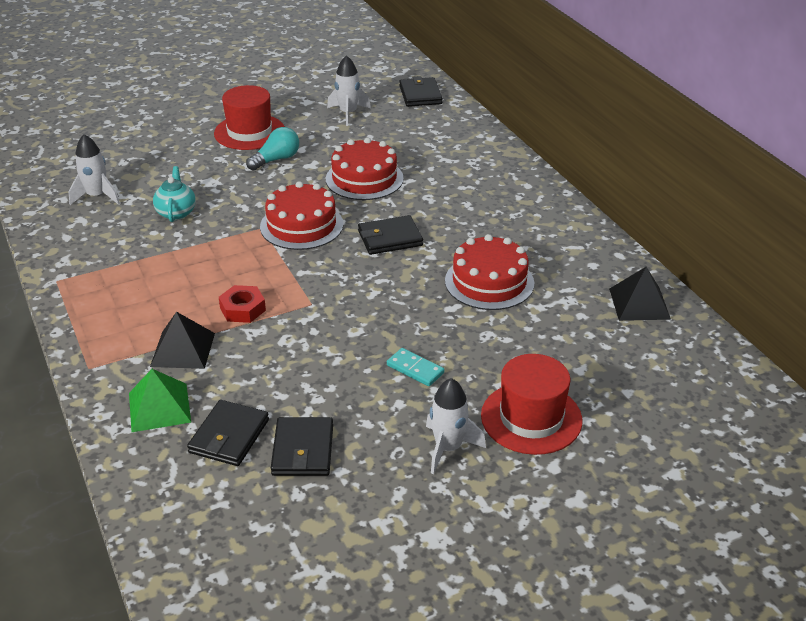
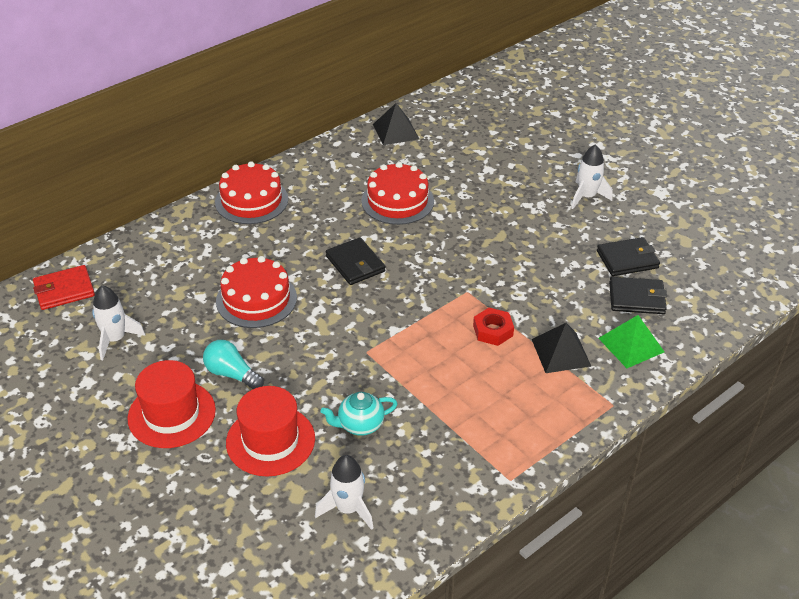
camera: 105 degrees left, 5 degrees up
red cake [260,181,343,250] -> red cake moved to [215,161,288,224]
turquoise domino [387,348,444,386] -> none
black wallet [399,76,443,107] -> red wallet [33,265,95,310]
red hat [481,354,582,455] -> red hat moved to [226,386,315,476]

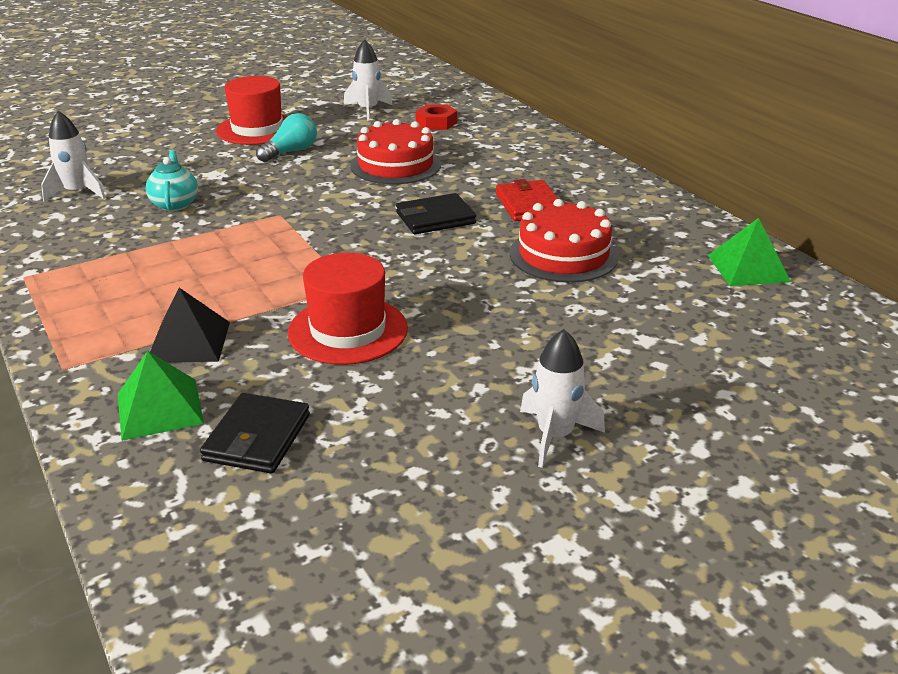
camera: 100 degrees right, 10 degrees down
red wallet [33,265,95,310] -> red wallet moved to [496,179,558,221]
red cake [215,161,288,224] -> none
red hat [226,386,315,476] -> red hat moved to [288,253,408,365]
black pyramid [373,103,419,145] -> green pyramid [708,218,791,286]
red nut [473,308,514,346] -> red nut moved to [416,104,457,130]
black wallet [597,237,660,276] -> none

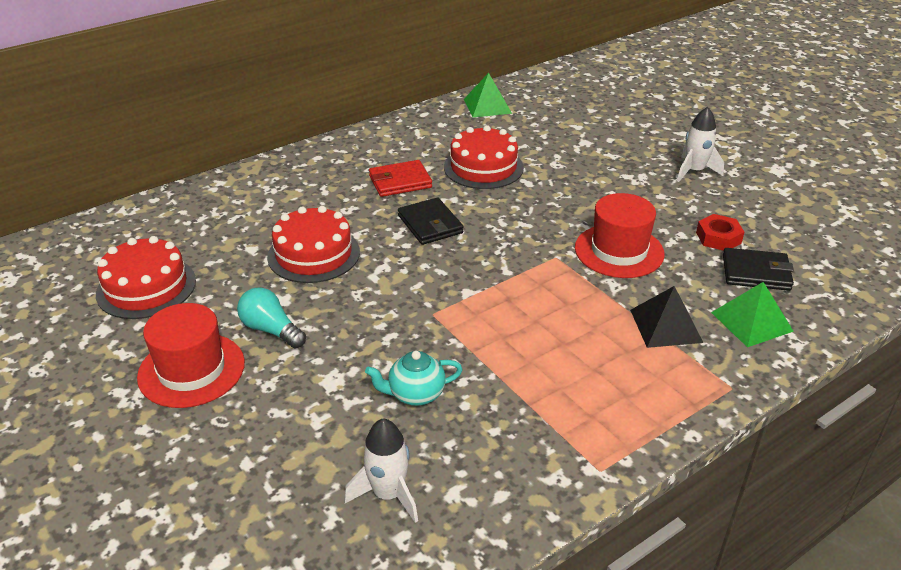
camera: 95 degrees left, 5 degrees up
white rocket [344,39,393,121] -> red cake [96,236,196,319]
red nut [416,104,457,130] -> red nut moved to [696,214,744,251]

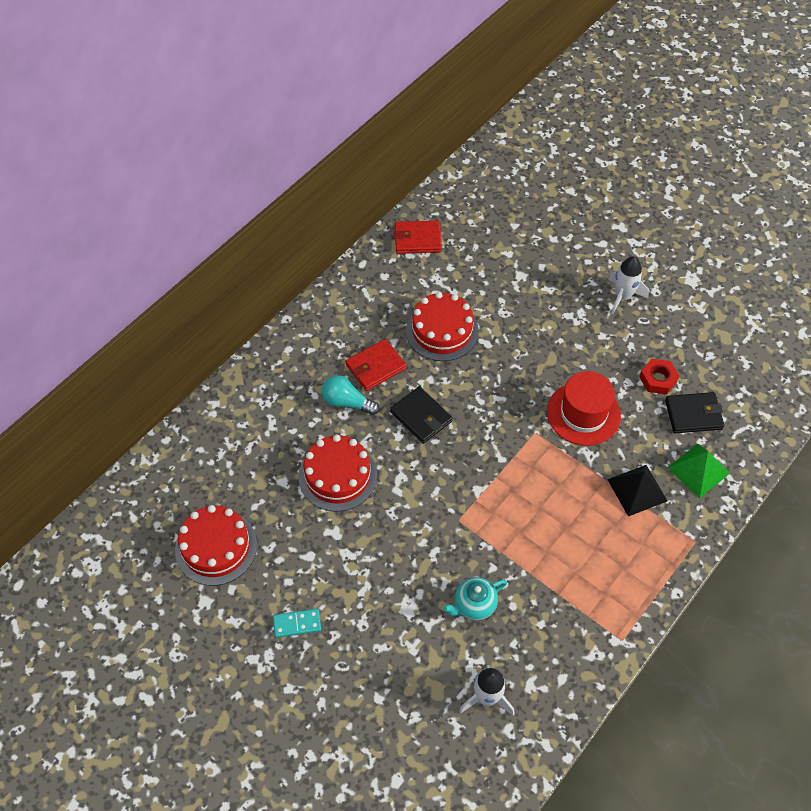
camera: 15 degrees left, 20 degrees up
red hat [137,303,245,408] -> turquoise domino [273,609,321,638]
turquoise light bulb [237,287,306,348] -> turquoise light bulb moved to [322,375,379,415]
green pyramid [464,73,512,118] -> red wallet [394,220,442,254]

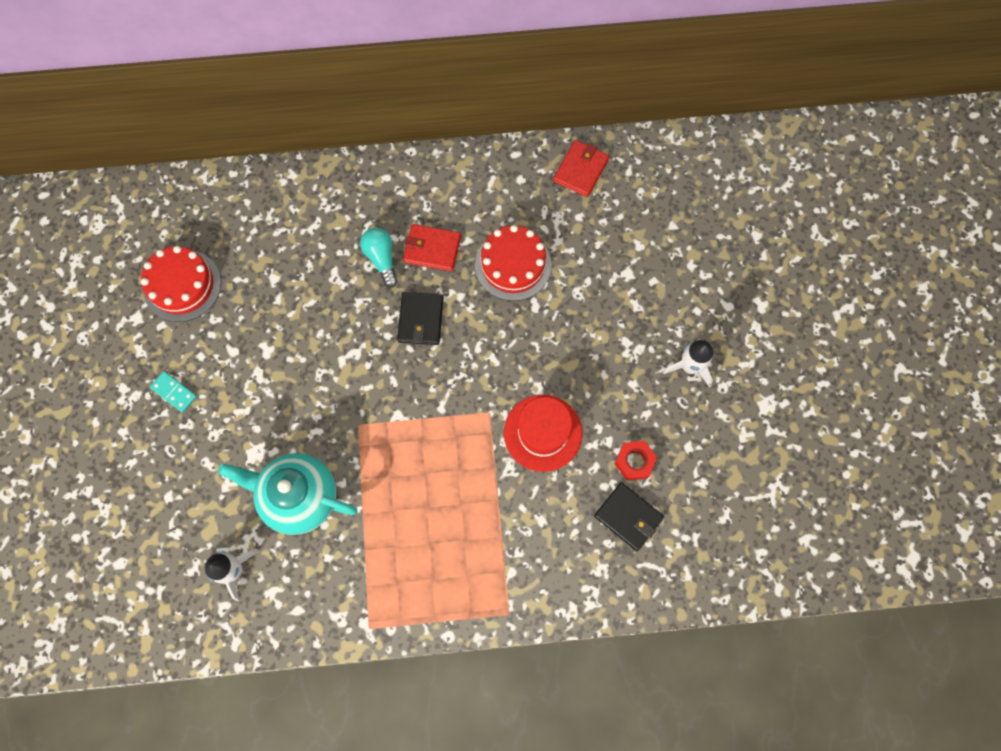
camera: 45 degrees right, 15 degrees up
red cake [298,435,377,512] -> none
red wallet [394,220,442,254] -> red wallet turned 75 degrees clockwise [553,140,609,197]
turquoise teapot [443,577,507,620] -> turquoise teapot [218,453,357,535], size x1.86
black pyramid [607,465,667,516] -> none
green pyramid [667,444,730,498] -> none

